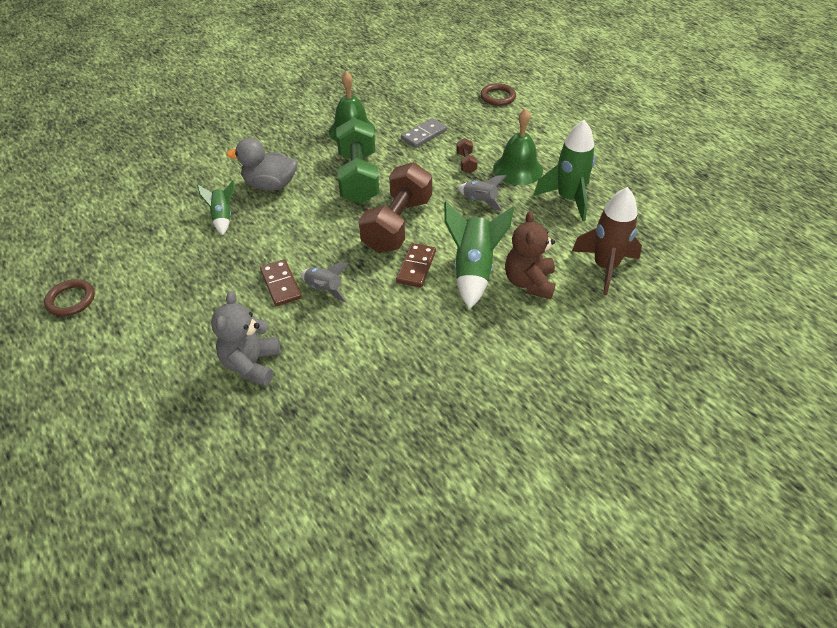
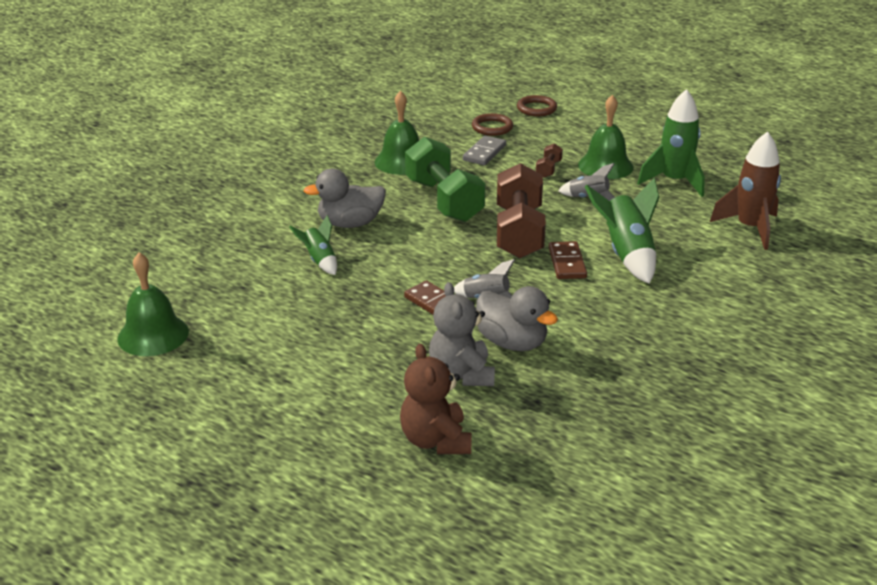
camera: 20 degrees left, 15 degrees down
brown ring [44,279,95,317] -> brown ring moved to [472,113,513,136]
brown dumbbell [456,138,478,173] -> brown dumbbell turned 45 degrees clockwise [536,143,563,178]
brown teddy bear [505,211,556,299] -> brown teddy bear moved to [400,344,472,454]
none -> green bell [117,252,189,356]
none -> grey duck [476,286,558,351]

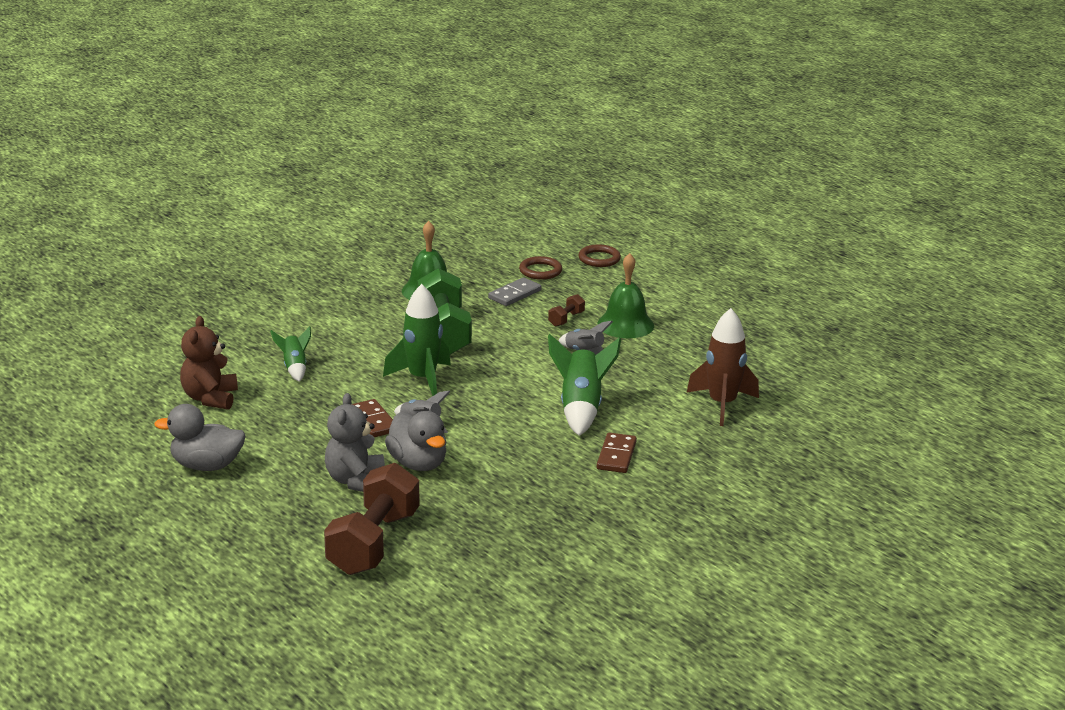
camera: 15 degrees right, 5 degrees down
green bell [117,252,189,356] -> none
grey duck [303,169,386,228] -> grey duck moved to [154,404,246,471]
brown teddy bear [400,344,472,454] -> brown teddy bear moved to [180,316,238,410]
brown dumbbell [497,163,546,258] -> brown dumbbell moved to [324,463,420,575]
brown domino [549,241,587,279] -> brown domino moved to [597,433,637,473]
green rocket [637,89,705,197] -> green rocket moved to [383,284,451,396]

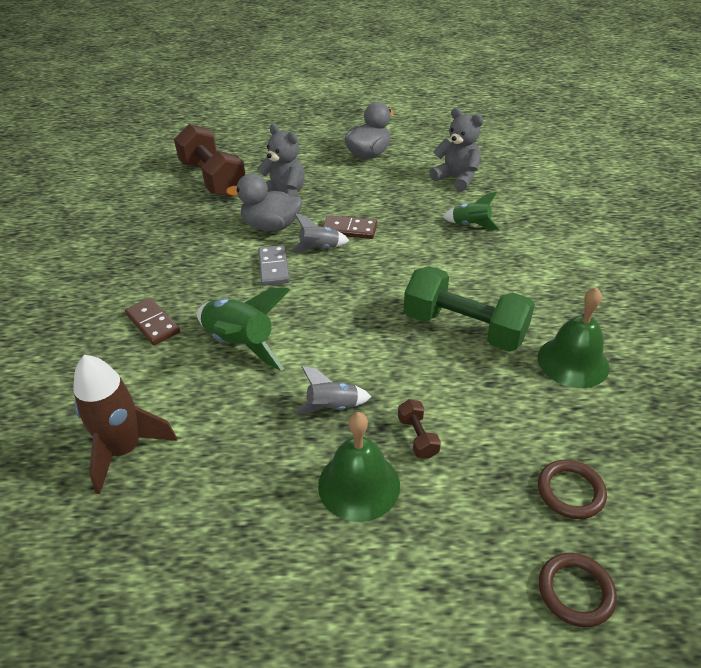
camera: 130 degrees right, 15 degrees up
brown teddy bear [180,316,238,410] -> grey teddy bear [429,108,483,191]
green rocket [383,284,451,396] -> none
grey domino [488,277,542,306] -> grey domino moved to [258,245,290,286]

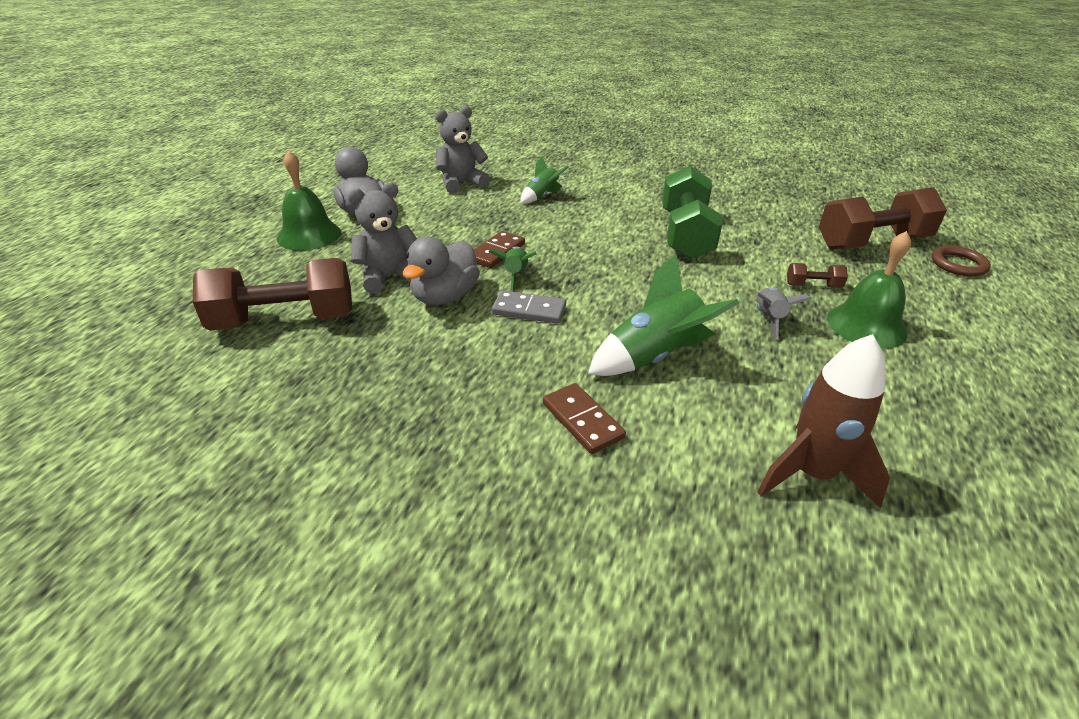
camera: 70 degrees left, 5 degrees down
brown domino [125,298,180,345] -> brown domino turned 75 degrees clockwise [543,383,626,454]
grey rocket [290,213,349,253] -> green rocket [489,247,537,292]
green dumbbell [404,266,535,352] -> green dumbbell turned 45 degrees counterclockwise [662,166,723,259]
green bell [538,287,609,388] -> green bell moved to [277,150,341,251]
brown ring [538,459,607,519] -> brown dumbbell [819,187,947,249]

